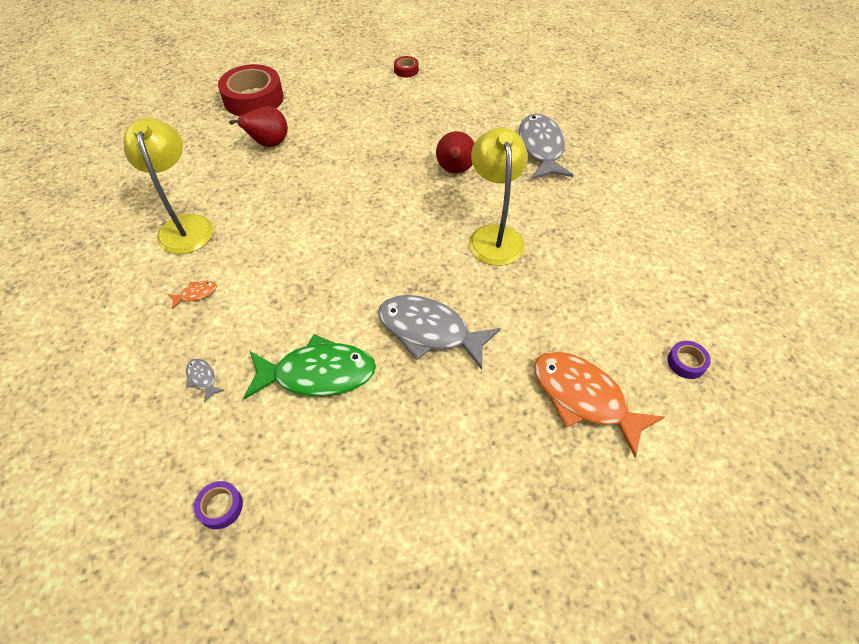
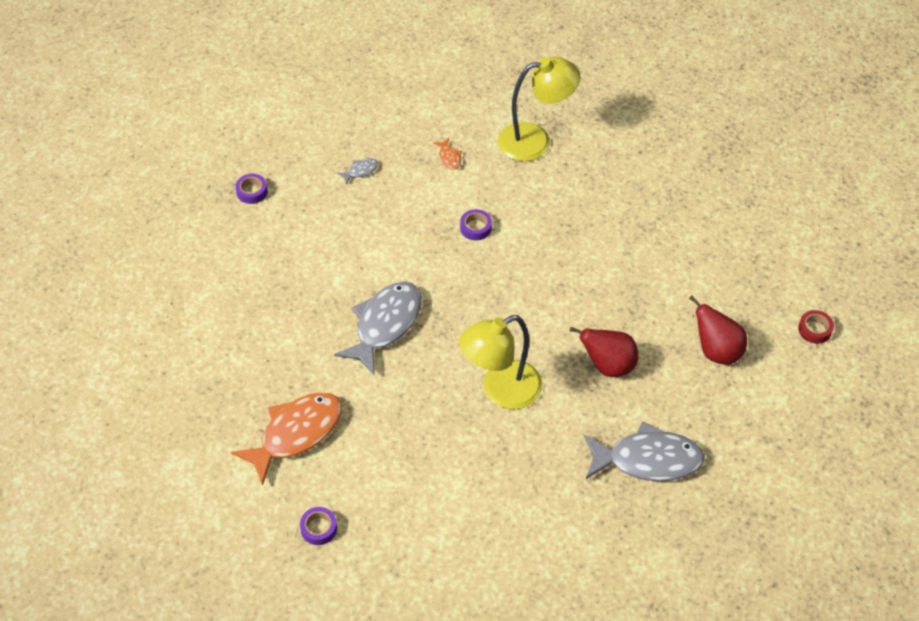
camera: 95 degrees right, 0 degrees up
red tape [218,64,284,116] -> none
red pear [229,106,288,147] -> red pear moved to [689,296,747,365]
green fish [243,334,376,399] -> none
yellow lamp [469,128,528,266] -> yellow lamp turned 150 degrees clockwise [459,315,542,410]
none -> purple tape [460,209,492,240]

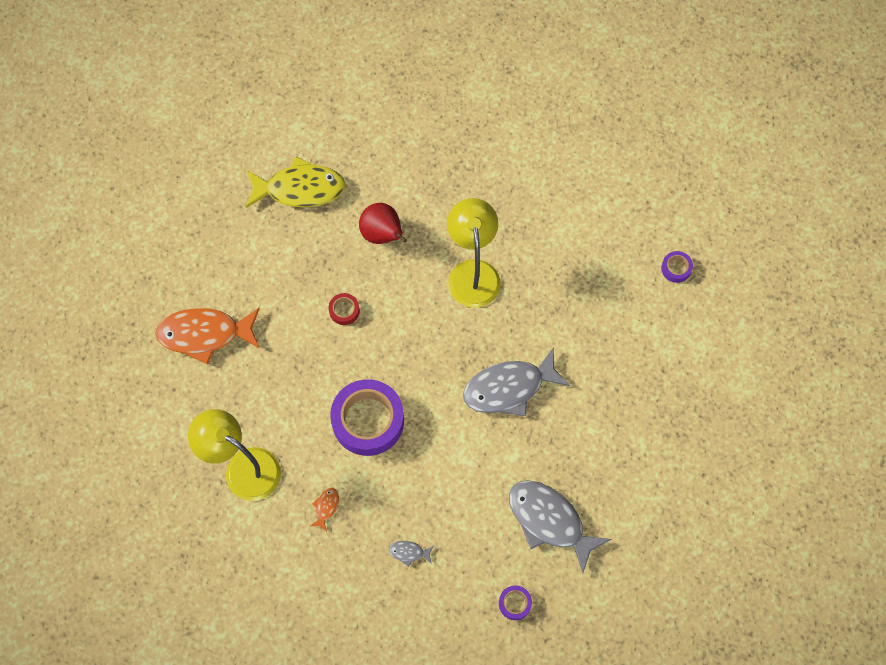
camera: 140 degrees left, 15 degrees up
orange fish [231,392,342,486] -> orange fish moved to [155,308,260,364]
yellow lamp [459,315,542,410] -> yellow lamp turned 105 degrees counterclockwise [447,198,501,308]
purple tape [460,209,492,240] -> purple tape [330,379,404,456], size x2.30
grey fish [584,421,705,481] -> grey fish moved to [509,480,611,574]
red pear [689,296,747,365] -> yellow fish [246,157,346,208]
red tape [798,310,834,344] -> red tape moved to [329,293,360,325]

